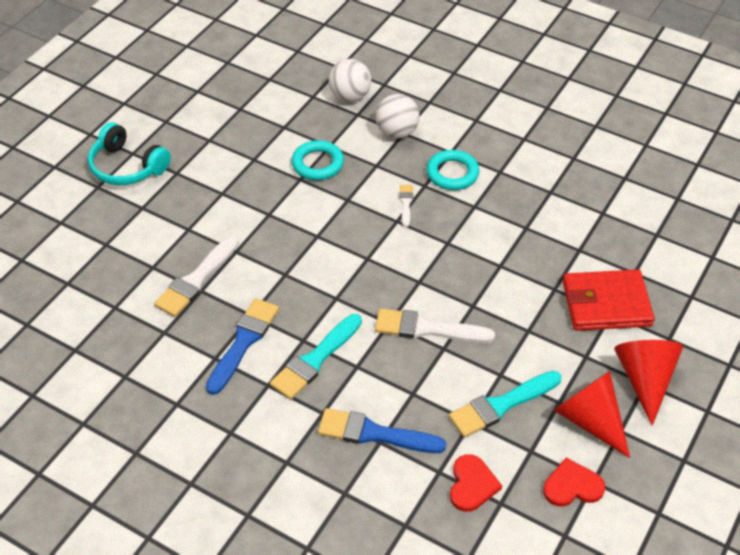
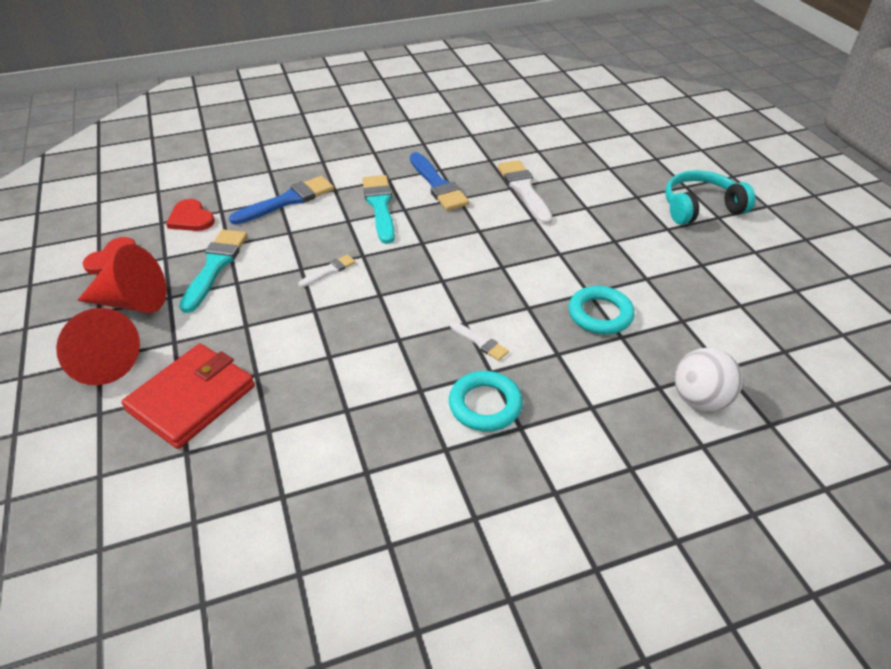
camera: 130 degrees right, 5 degrees down
white brush [375,308,495,343] -> white brush [298,255,356,287], size x0.51
white ball [376,94,420,138] -> none

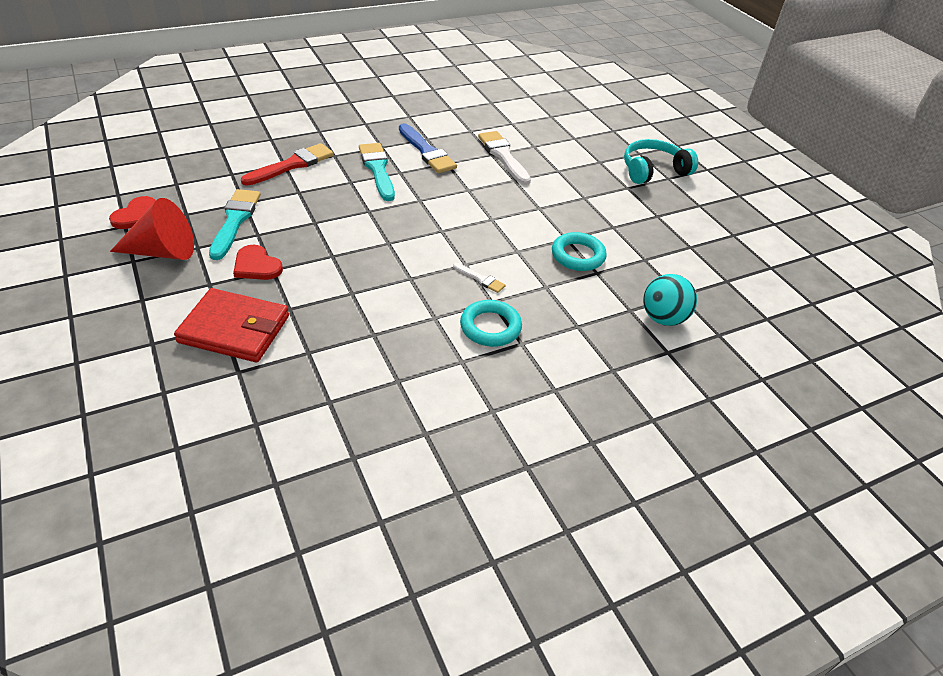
camera: 10 degrees left, 0 degrees up
red cone [56,308,140,385] -> none
red wallet [121,343,255,449] -> red wallet turned 75 degrees clockwise [174,288,289,363]
red heart [166,199,215,231] -> red heart moved to [233,244,283,280]
blue brush [229,176,334,225] -> red brush [241,143,334,186]
white brush [298,255,356,287] -> none
white ball [675,348,743,412] -> turquoise ball [643,274,697,326]

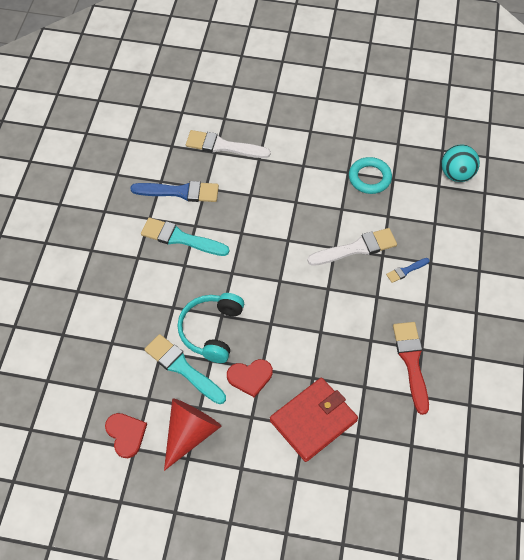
camera: 50 degrees left, 15 degrees up
red brush [241,143,334,186] -> red brush moved to [393,322,429,415]
white brush [453,263,506,293] -> white brush [307,228,397,266], size x1.95
turquoise ring [460,300,522,347] -> blue brush [386,258,430,283]
turquoise headphones [624,139,698,184] -> turquoise headphones moved to [177,293,244,363]

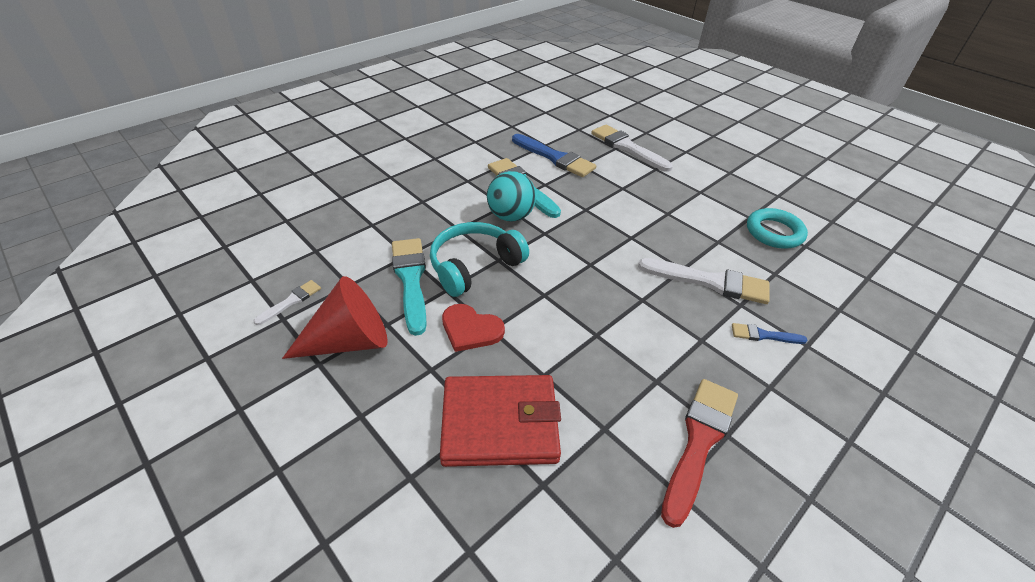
camera: 35 degrees right, 15 degrees down
red heart [105,413,147,458] -> white brush [253,280,321,325]
turquoise ball [442,144,480,182] -> turquoise ball moved to [487,171,536,222]

